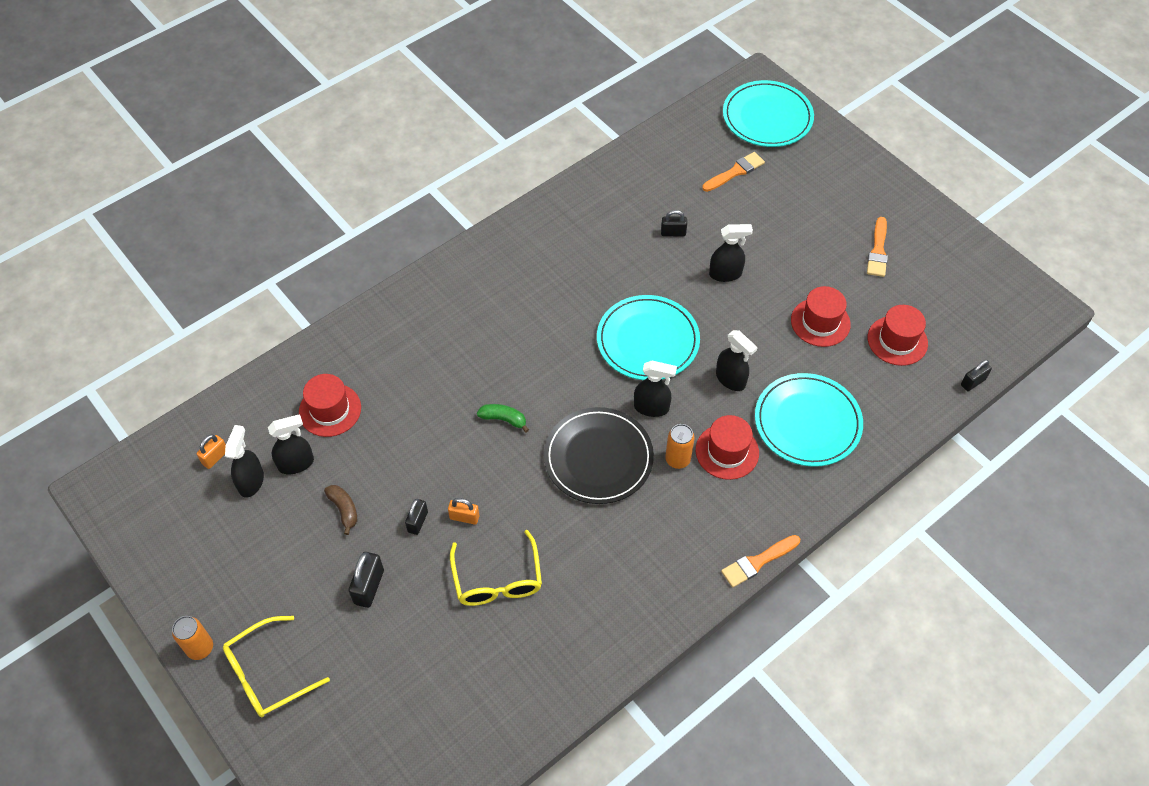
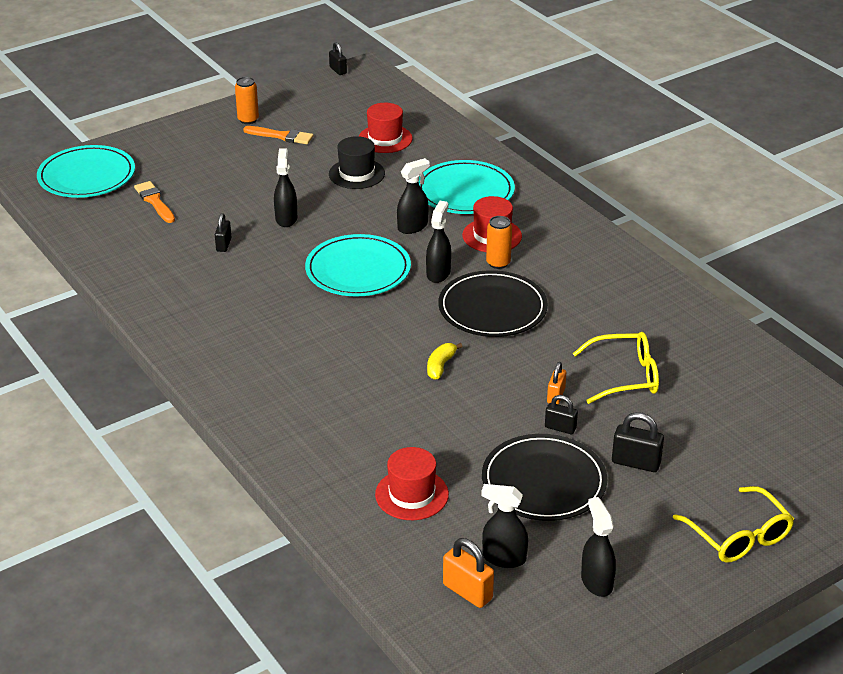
camera: 85 degrees left, 20 degrees down
orange can [172,616,213,660] -> orange can moved to [235,77,259,124]
orange padlock [197,435,226,469] -> orange padlock [443,538,494,608], size x1.50
black spray bottle [268,414,314,474] -> black spray bottle moved to [581,497,616,597]
brown banana [324,485,357,535] -> black plate [482,434,607,521]
green banana [477,404,529,432] -> yellow banana [427,343,463,380]
orange brush [721,535,800,588] -> none
red hat [791,286,851,347] -> black hat [329,136,385,189]
black padlock [961,360,992,391] -> black padlock moved to [329,42,347,75]

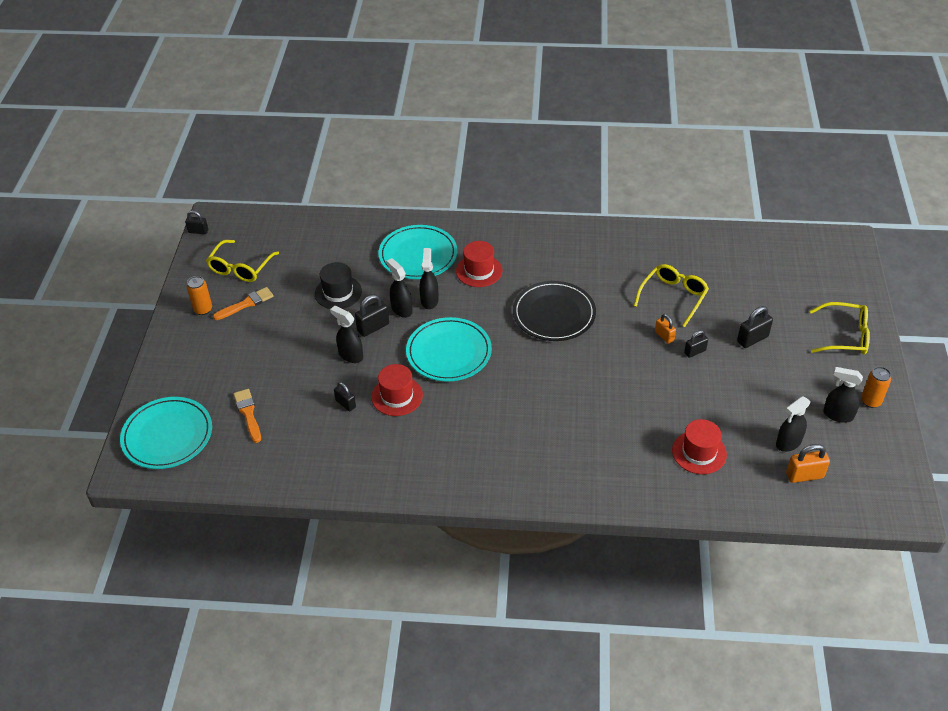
camera: 50 degrees left, 10 degrees up
orange brush [134,181,175,223] -> orange brush turned 60 degrees clockwise [234,389,261,443]
red hat [359,103,412,153] -> red hat moved to [371,364,423,416]
black spray bottle [426,201,451,283] -> black spray bottle moved to [386,258,413,318]
yellow banana [427,343,463,380] -> none
black plate [482,434,607,521] -> none
orange can [486,216,512,269] -> orange can moved to [861,367,891,408]
none -> yellow glasses [206,240,279,282]
none -> black padlock [355,295,389,337]

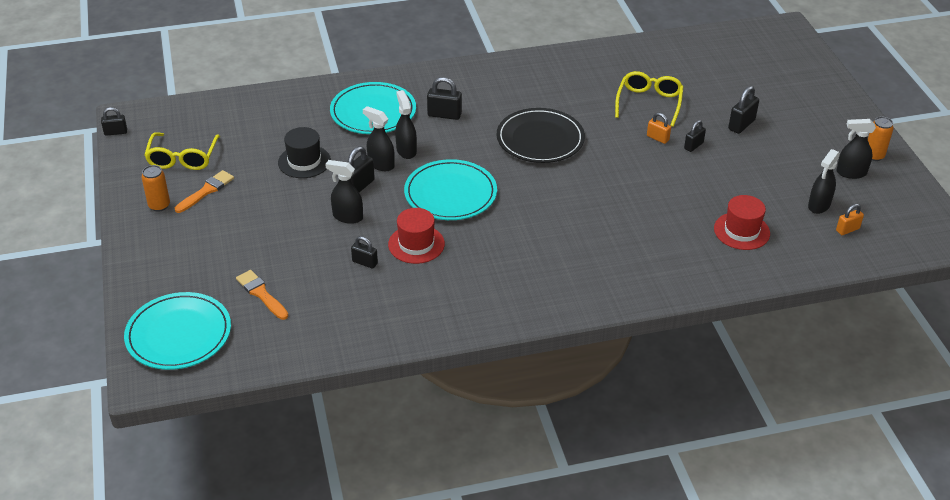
camera: 20 degrees left, 5 degrees down
red hat [456,241,502,287] -> black padlock [427,77,462,120]
orange padlock [786,444,830,483] -> orange padlock [836,204,864,235], size x0.67
yellow glasses [810,302,870,355] -> none

